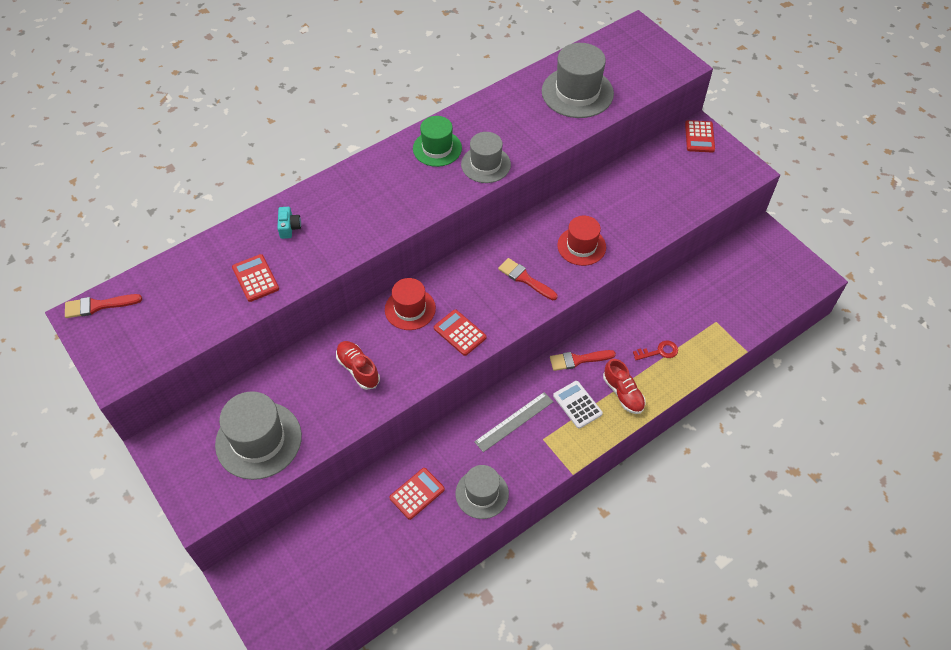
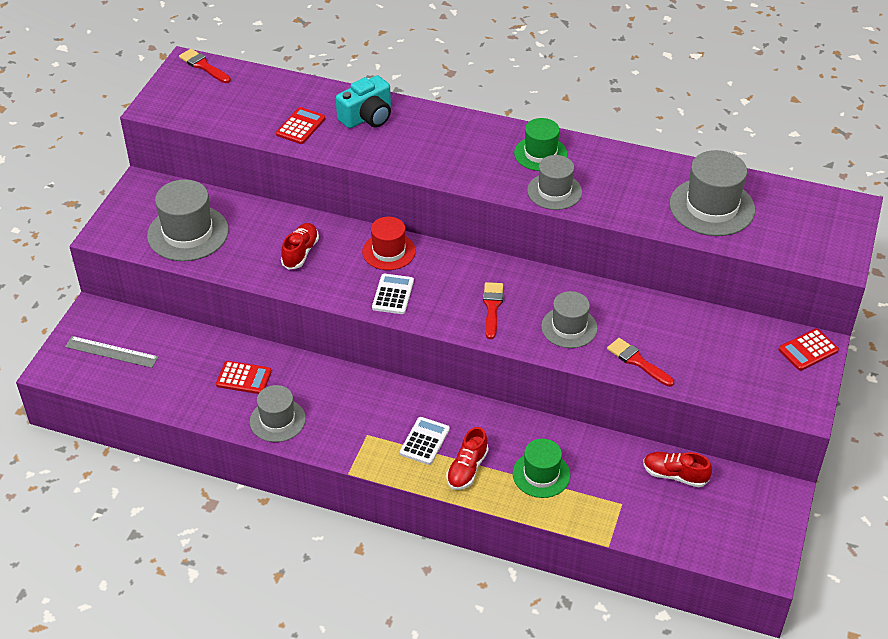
camera: 55 degrees right, 10 degrees down
turquoise camera [277,207,301,239] -> turquoise camera [336,75,391,128], size x1.90
red calculator [434,310,487,356] -> white calculator [372,274,414,314]
grey ruler [474,392,553,452] -> grey ruler moved to [65,336,158,368]
red brush [550,350,616,371] -> red brush moved to [607,338,674,387]
red hat [557,216,606,266] -> grey hat [541,291,598,348]
red key [633,341,678,360] -> green hat [512,439,570,498]
none -> red shoe [643,452,712,487]

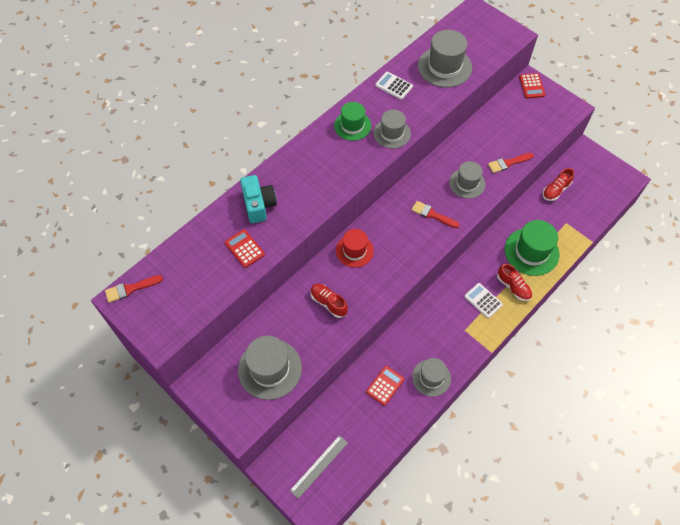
camera: 65 degrees left, 15 degrees up
white calculator [372,274,414,314] -> white calculator moved to [375,72,413,100]
green hat [512,439,570,498] -> green hat [505,220,559,276], size x1.54

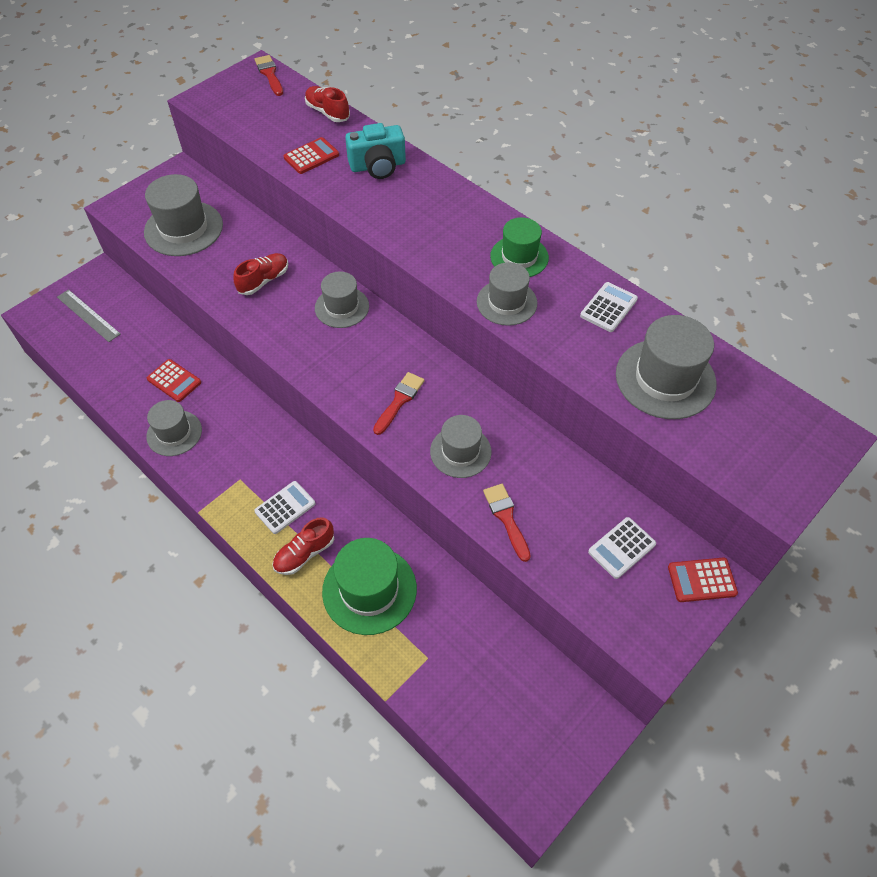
camera: 90 degrees right, 5 degrees down
red hat [336,229,374,268] -> grey hat [315,271,369,328]
red shoe [543,168,574,201] -> red shoe moved to [305,86,350,122]
none -> white calculator [588,517,656,579]

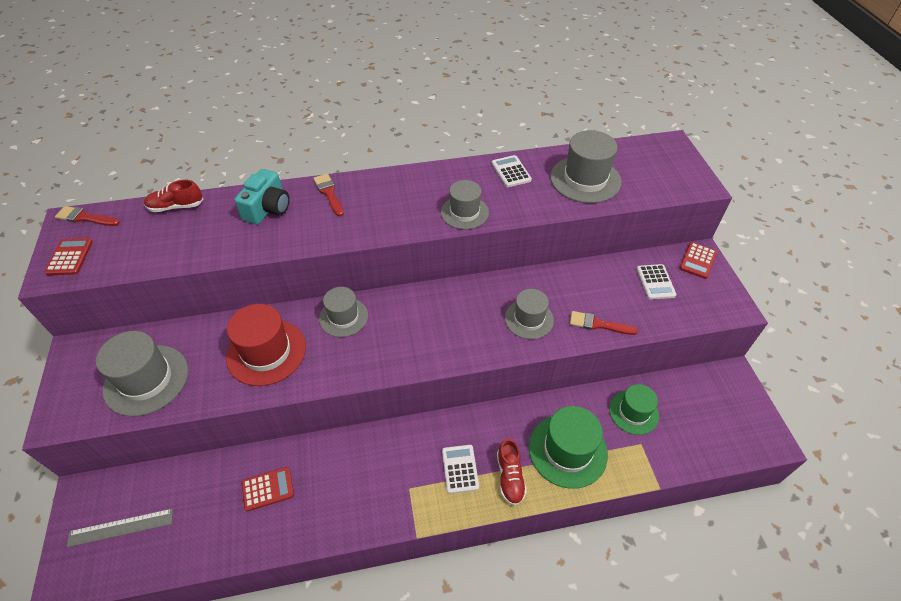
camera: 55 degrees left, 5 degrees down
grey hat [146,400,202,456] -> none
red shoe [233,253,288,295] -> red hat [226,304,306,386]
red calculator [284,137,339,174] -> red calculator moved to [45,238,93,275]
red brush [373,372,425,435] -> red brush moved to [313,174,344,217]
green hat [490,217,549,277] -> green hat moved to [609,384,659,435]

